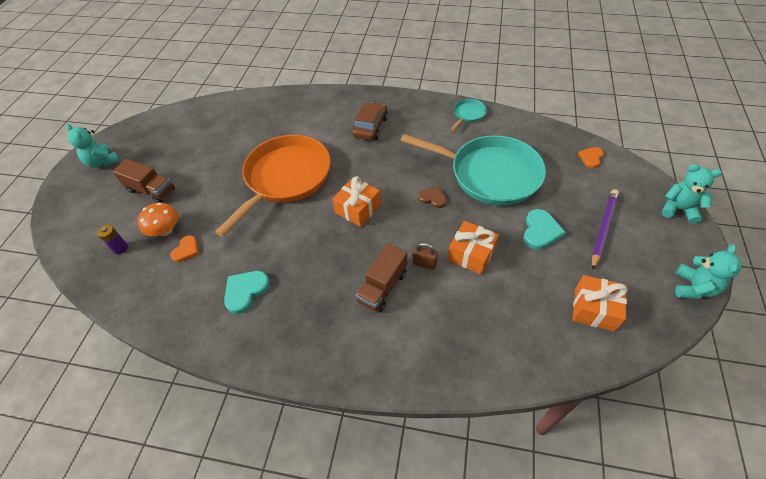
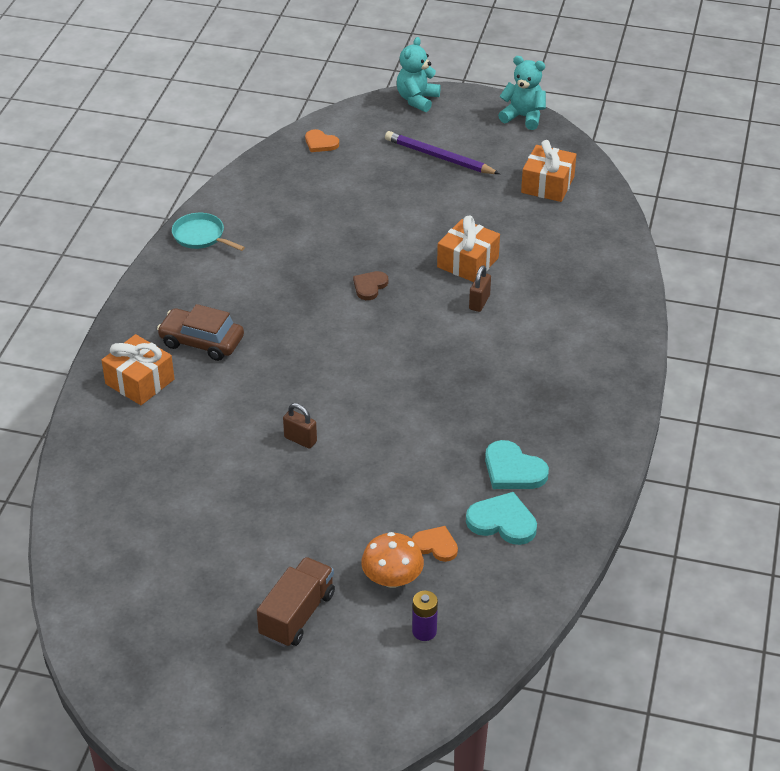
camera: 90 degrees left, 10 degrees down
turquoise teddy bear [66,124,120,167] -> none
orange pan [215,135,331,237] -> brown padlock [283,403,317,449]
orange gift [332,176,381,227] -> orange gift moved to [101,334,175,405]
brown truck [356,243,407,313] -> none
turquoise pan [401,134,546,206] -> none
turquoise heart [523,209,566,250] -> turquoise heart moved to [466,492,537,545]

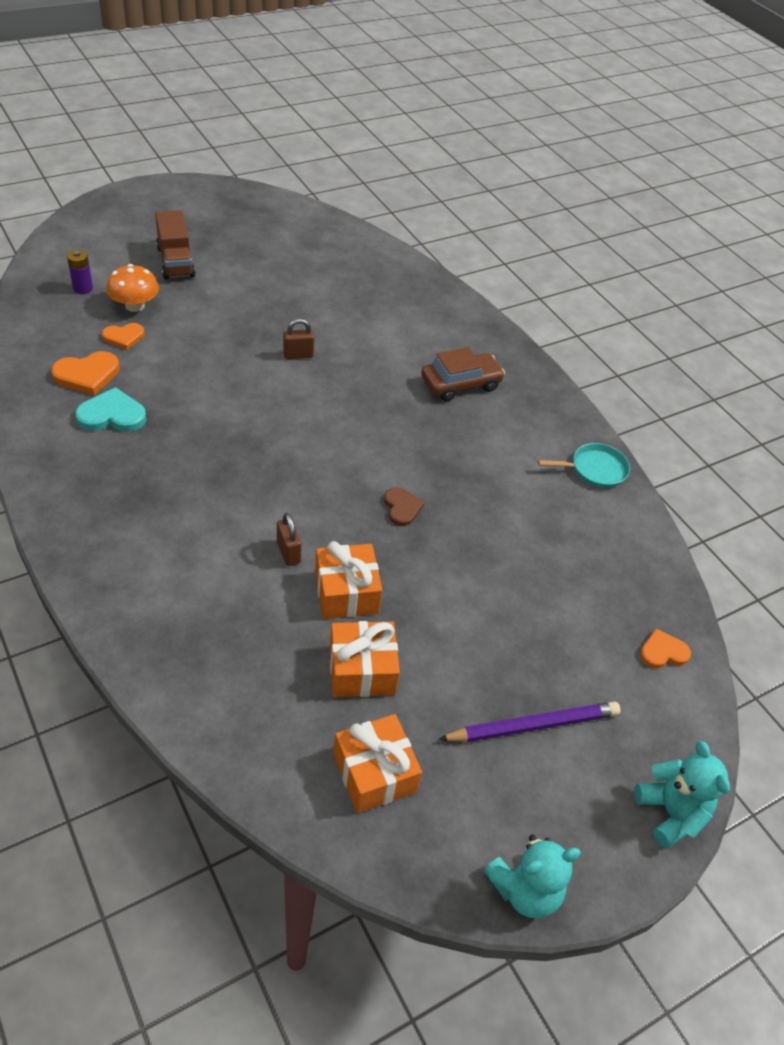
camera: 130 degrees right, 5 degrees up
orange gift [101,334,175,405] -> orange gift moved to [330,621,400,697]
turquoise heart [466,492,537,545] -> orange heart [51,351,119,395]

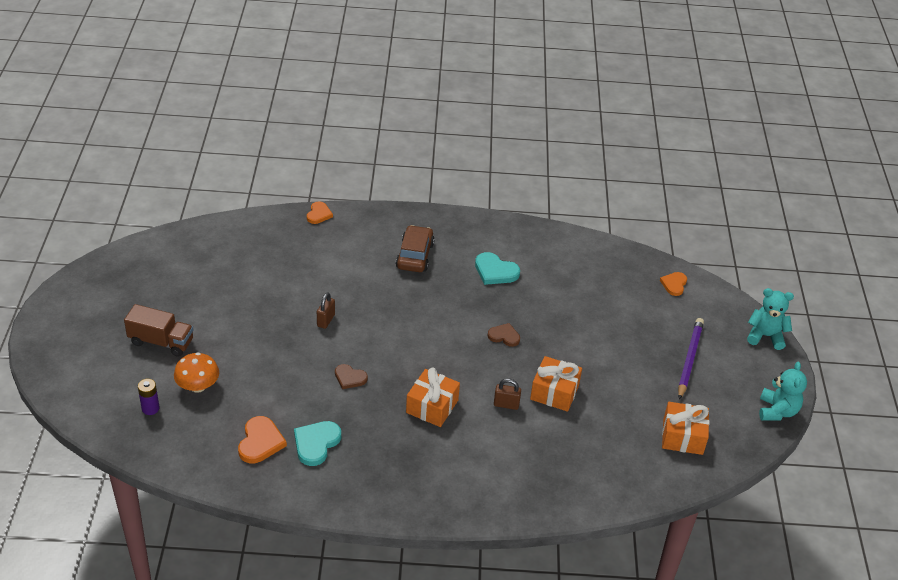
camera: 55 degrees left, 5 degrees down
orange heart [102,323,145,350] -> orange heart moved to [307,201,333,224]
orange gift [330,621,400,697] -> orange gift moved to [406,367,460,427]
turquoise pan [538,443,630,488] -> none
none -> brown heart [335,364,368,389]
none -> turquoise heart [475,252,520,285]

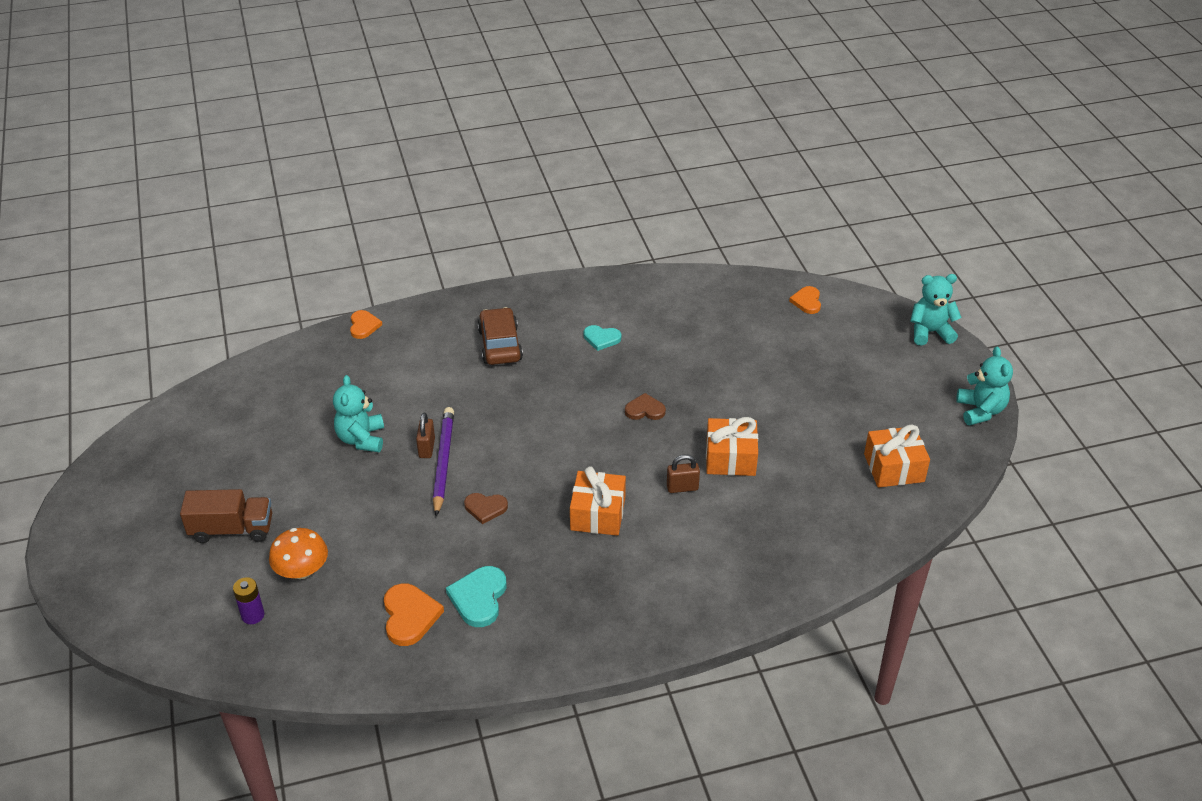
camera: 15 degrees left, 0 degrees up
turquoise heart [475,252,520,285] -> turquoise heart [584,325,621,351], size x0.66
purple pencil [678,318,704,400] -> purple pencil moved to [433,407,454,517]
none -> turquoise teddy bear [333,375,384,452]

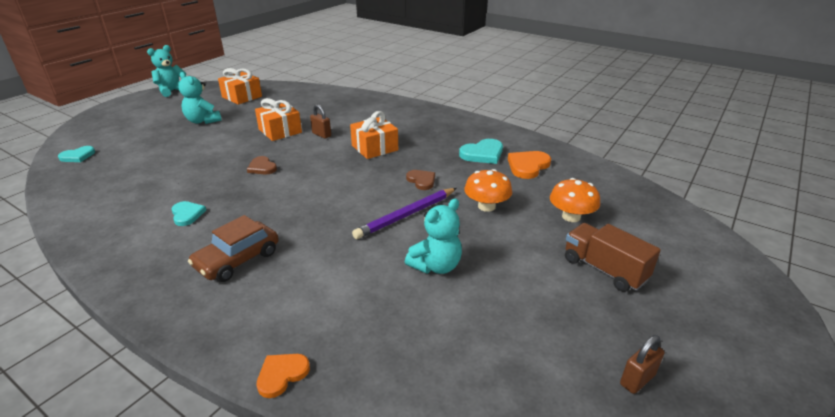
camera: 130 degrees left, 10 degrees down
purple battery [233,577,264,624] -> none
brown padlock [416,412,435,458] -> brown padlock moved to [620,335,664,394]
orange heart [789,286,821,314] -> turquoise heart [58,146,95,162]
turquoise teddy bear [910,274,962,346] -> turquoise teddy bear moved to [178,72,222,124]
none -> orange mushroom [464,169,512,212]

